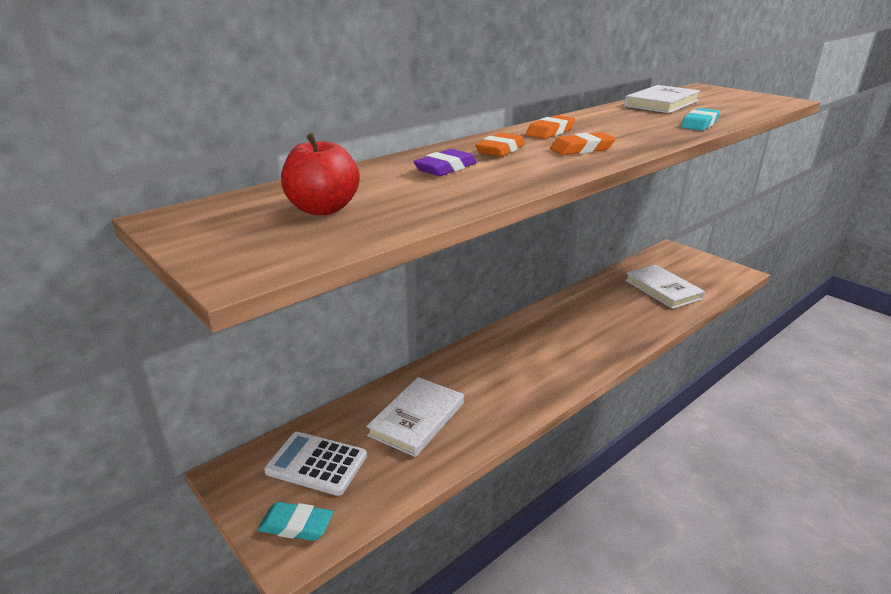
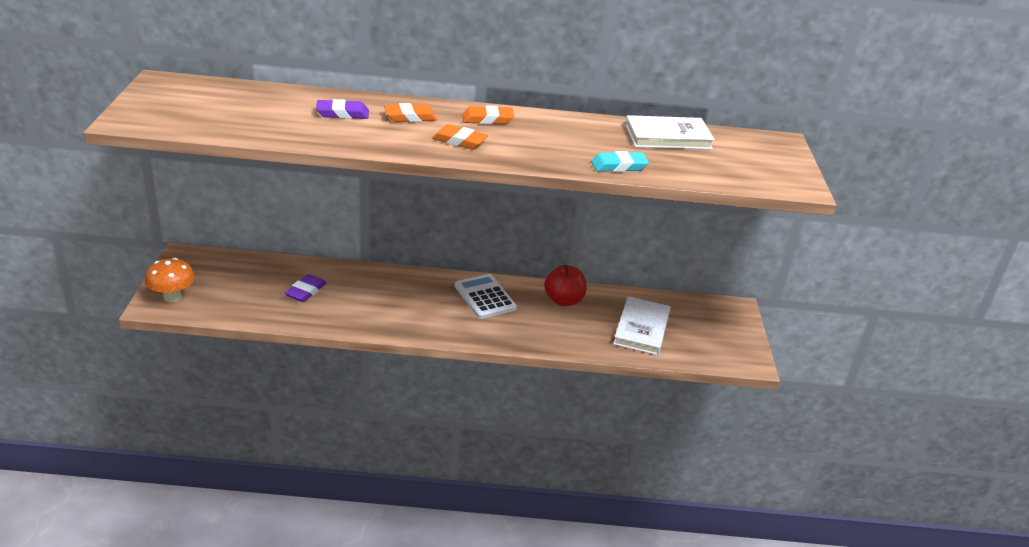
camera: 40 degrees right, 5 degrees up
turquoise eraser [258,502,333,541] -> orange mushroom [145,258,195,302]
white calculator [264,432,367,496] -> white calculator moved to [455,274,517,319]
red apple [281,133,360,215] -> red apple moved to [544,265,586,306]
white book [366,377,464,457] -> purple eraser [284,274,327,302]

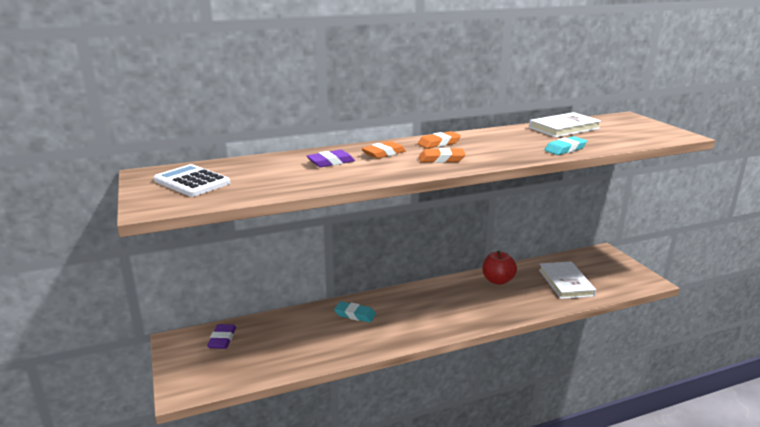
camera: 20 degrees left, 10 degrees down
orange mushroom [145,258,195,302] -> none
purple eraser [284,274,327,302] -> purple eraser moved to [207,324,236,349]
white calculator [455,274,517,319] -> white calculator moved to [154,164,230,197]
none -> turquoise eraser [334,301,376,323]

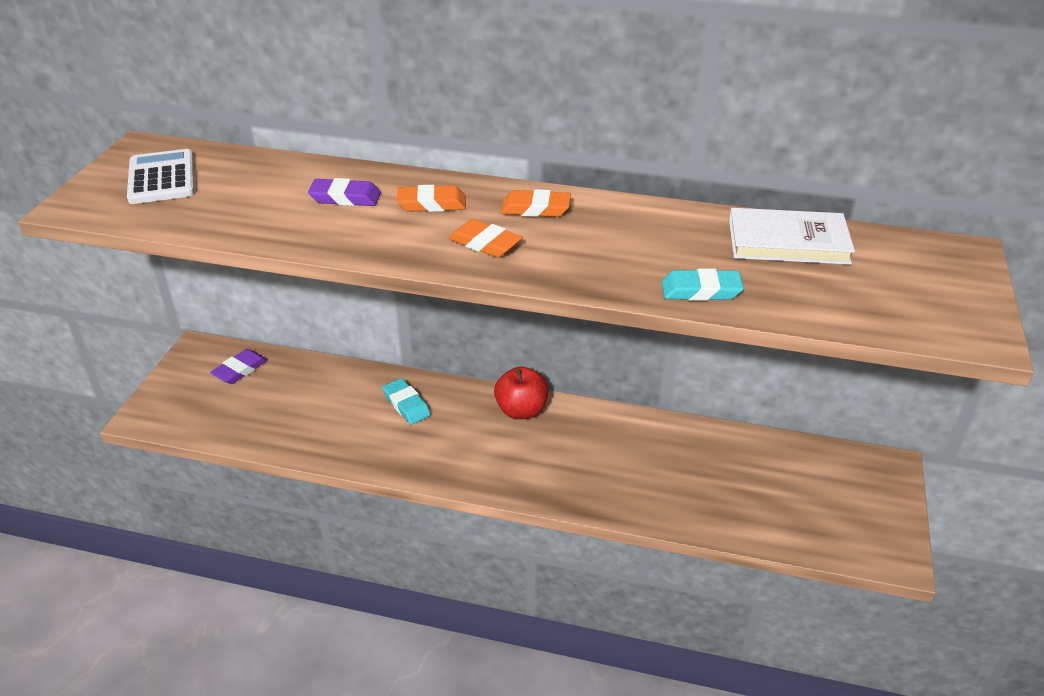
camera: 35 degrees right, 15 degrees up
red apple [483,251,517,285] -> red apple moved to [494,367,548,419]
white book [539,261,596,299] -> none

